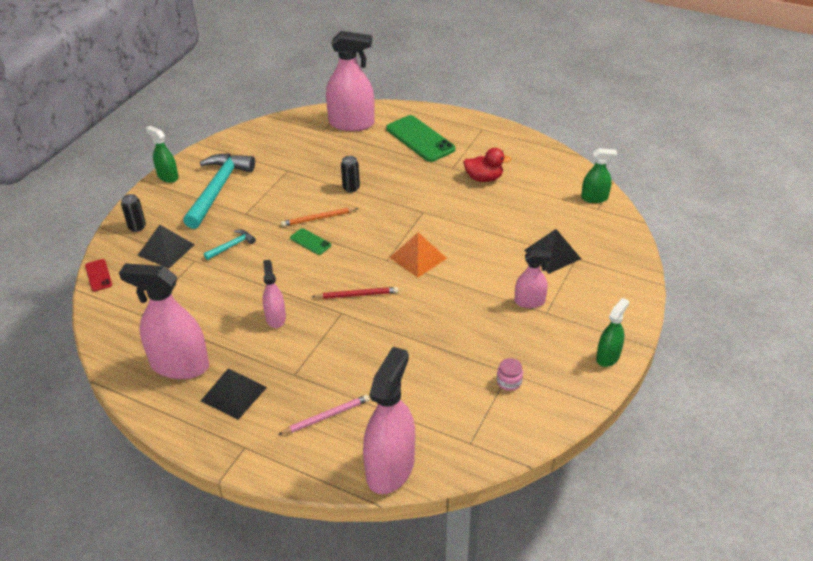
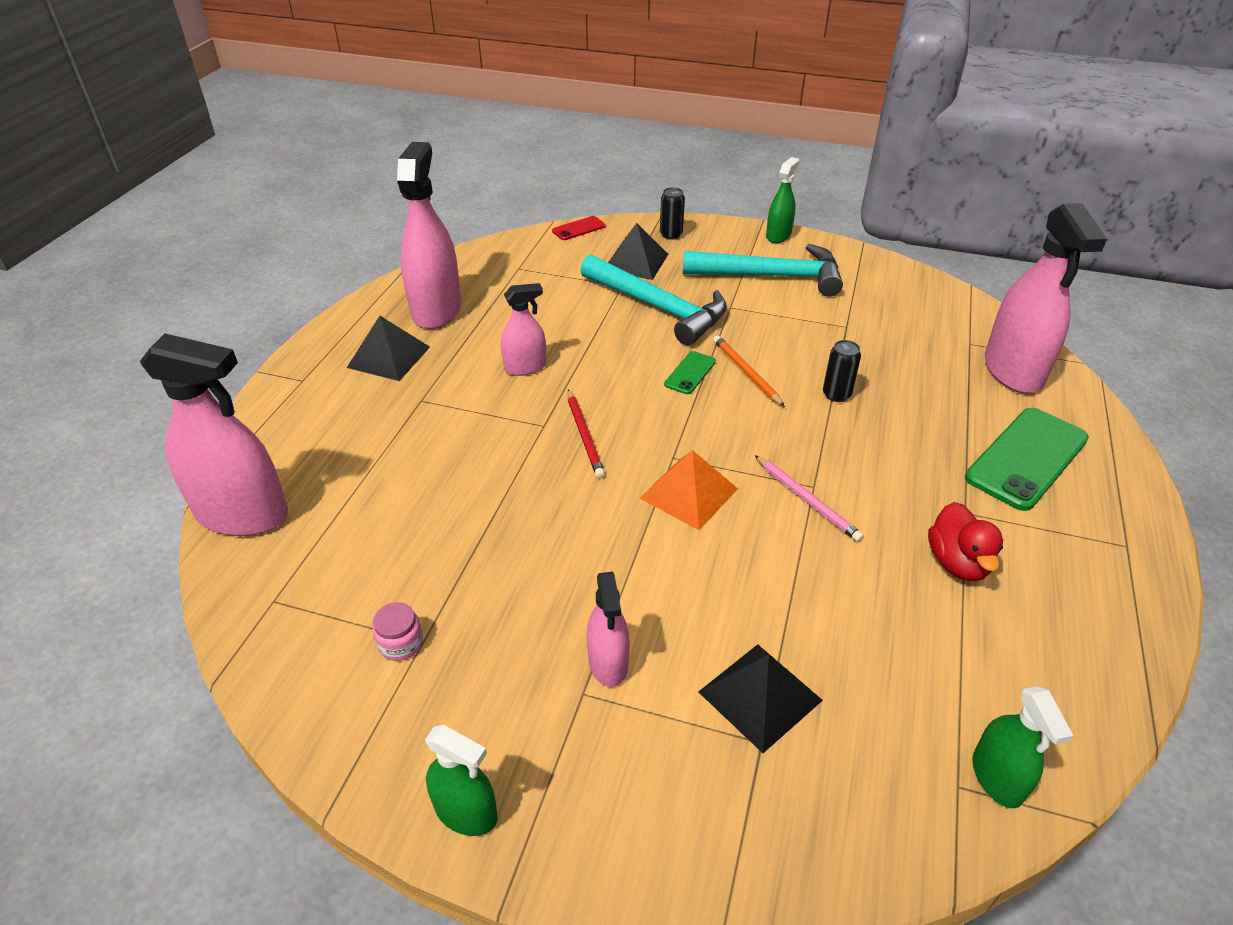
camera: 80 degrees right, 0 degrees up
turquoise hammer [204,230,256,260] -> turquoise hammer [580,254,727,345], size x2.25
pink pencil [278,395,370,435] -> pink pencil moved to [755,455,864,542]

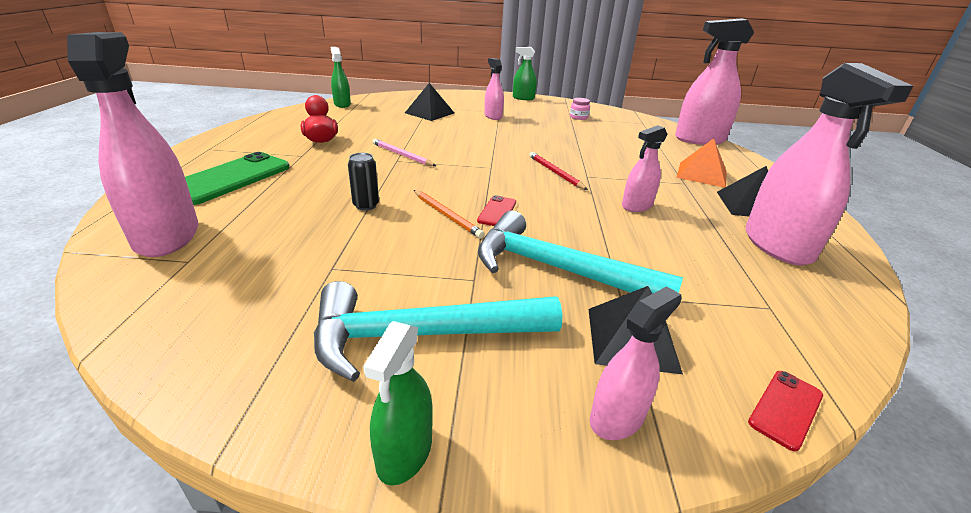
camera: 165 degrees right, 10 degrees down
orange pyramid [640,450,738,530] -> orange pyramid moved to [676,138,727,188]
black can [660,187,685,240] -> pink spray bottle [590,286,682,440]
green phone [664,351,716,394] -> red phone [477,195,516,226]

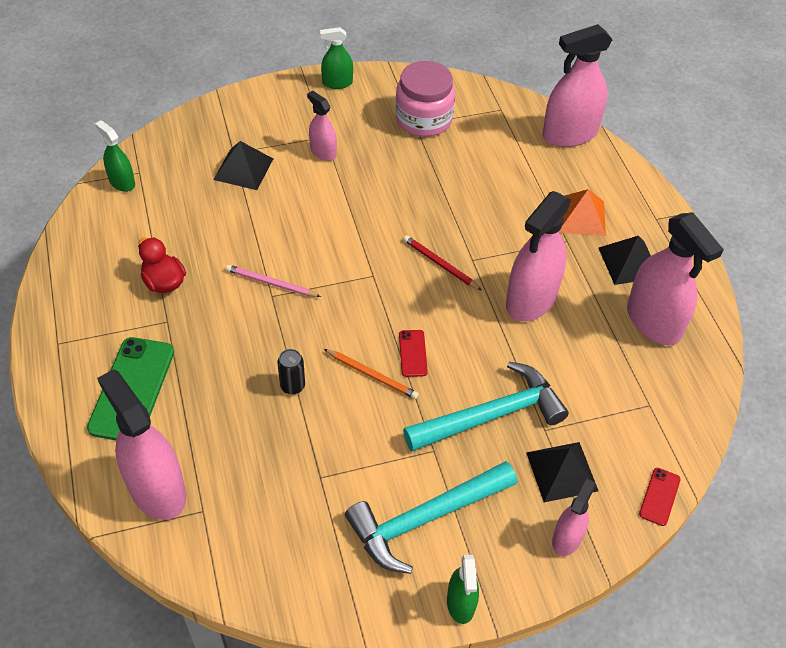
camera: 20 degrees left, 20 degrees up
turquoise hammer [478,210,683,294] -> turquoise hammer turned 150 degrees clockwise [403,362,569,451]
pink jar [570,98,590,120] -> pink jar [395,61,455,137], size x2.42
pink spray bottle [622,125,667,212] -> pink spray bottle [506,191,571,321], size x1.88

